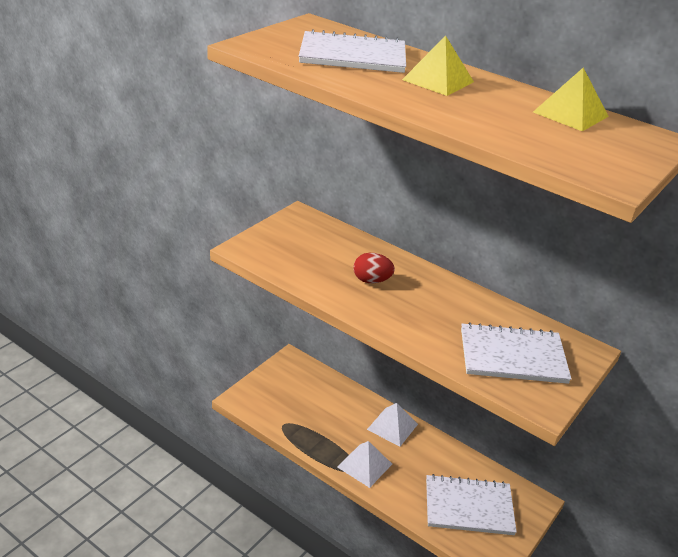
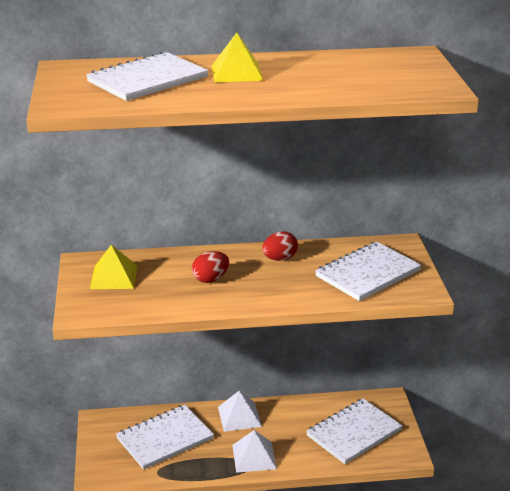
camera: 40 degrees left, 5 degrees down
yellow pyramid [533,68,609,131] -> yellow pyramid moved to [90,245,137,289]
none -> white notebook [116,405,214,470]
none -> red egg [262,231,298,261]

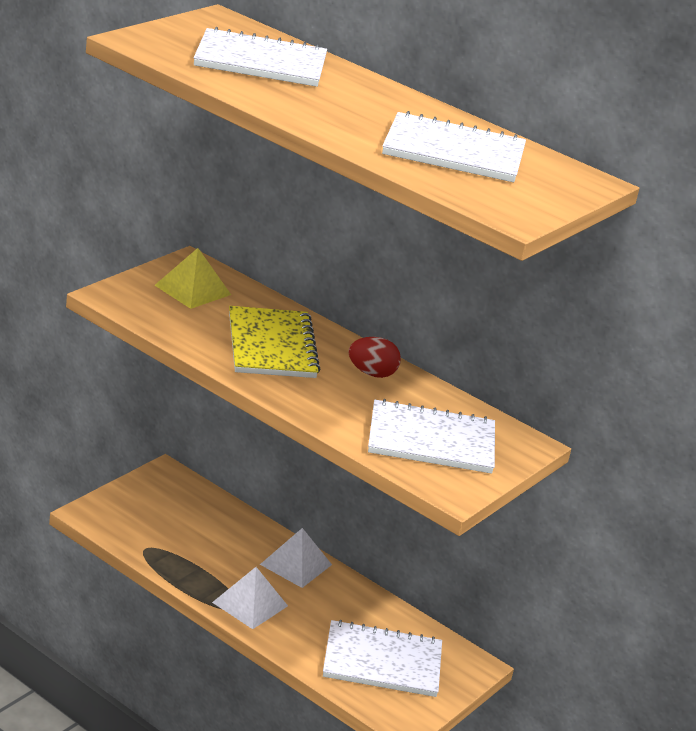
camera: 40 degrees right, 0 degrees up
white notebook [116,405,214,470] -> white notebook moved to [382,111,526,182]
red egg [192,251,229,283] -> yellow notebook [229,306,320,378]
yellow pyramid [212,32,263,82] -> none

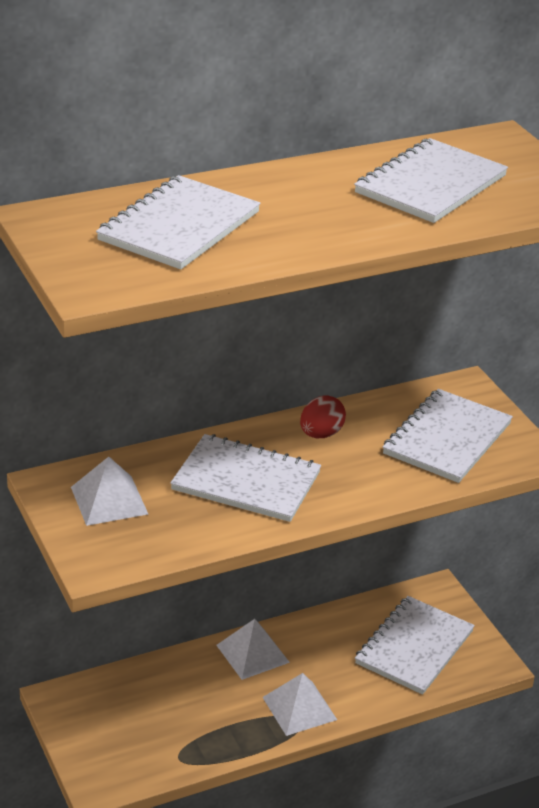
camera: 60 degrees left, 5 degrees up
yellow pyramid [154,248,231,309] -> white pyramid [71,457,148,526]
yellow notebook [229,306,320,378] -> white notebook [170,434,321,522]

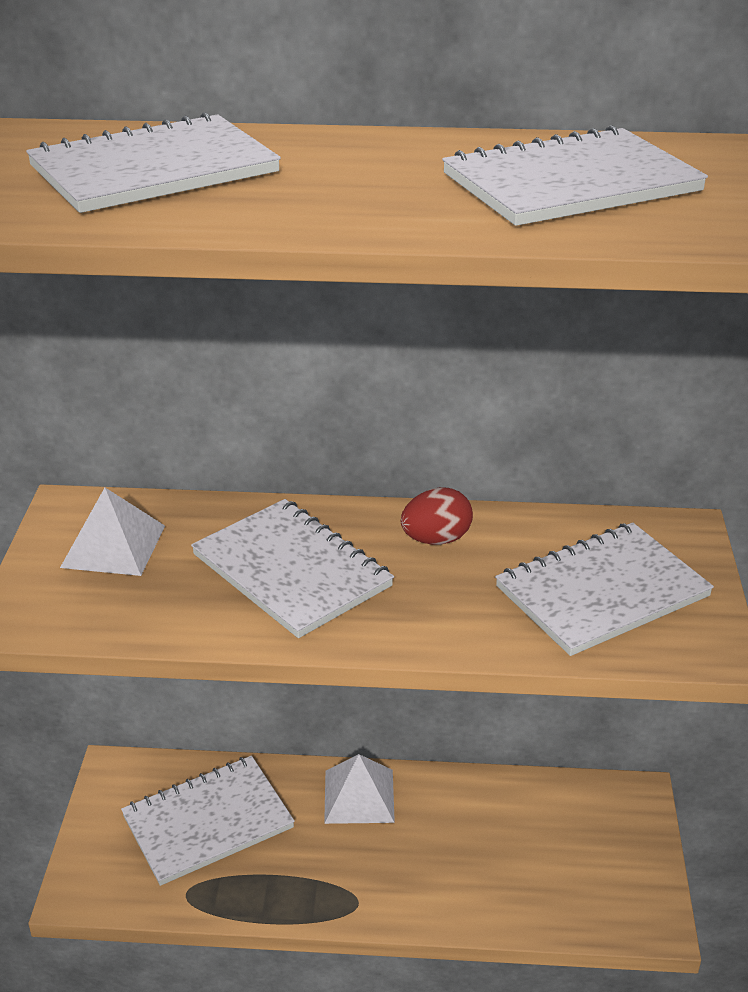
camera: 30 degrees right, 0 degrees up
white pyramid [262,673,337,736] -> none
white notebook [355,596,475,695] -> white notebook moved to [121,756,295,886]

